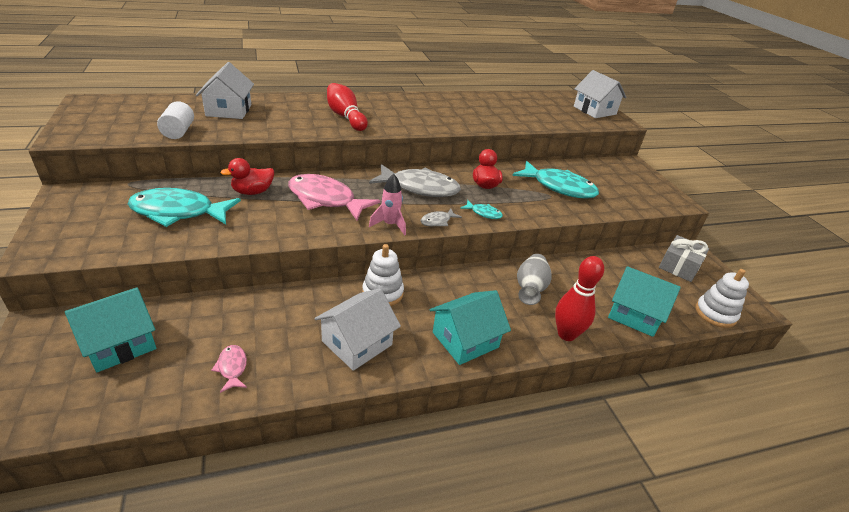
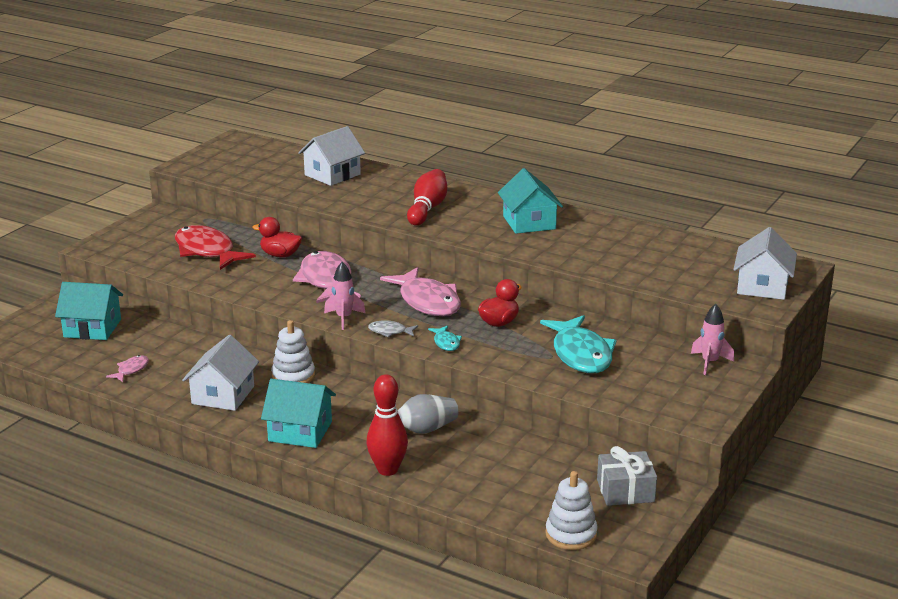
camera: 50 degrees right, 10 degrees down
turquoise fish [127,188,241,227] -> red fish [175,225,256,270]
white cylinder [157,101,194,139] -> none
white house [314,288,401,371] -> white house turned 75 degrees counterclockwise [182,335,259,411]
grey fish [369,164,461,197] -> pink fish [380,267,461,316]
turquoise house [608,266,681,337] -> turquoise house moved to [498,168,563,234]
none -> pink rocket [691,304,734,375]

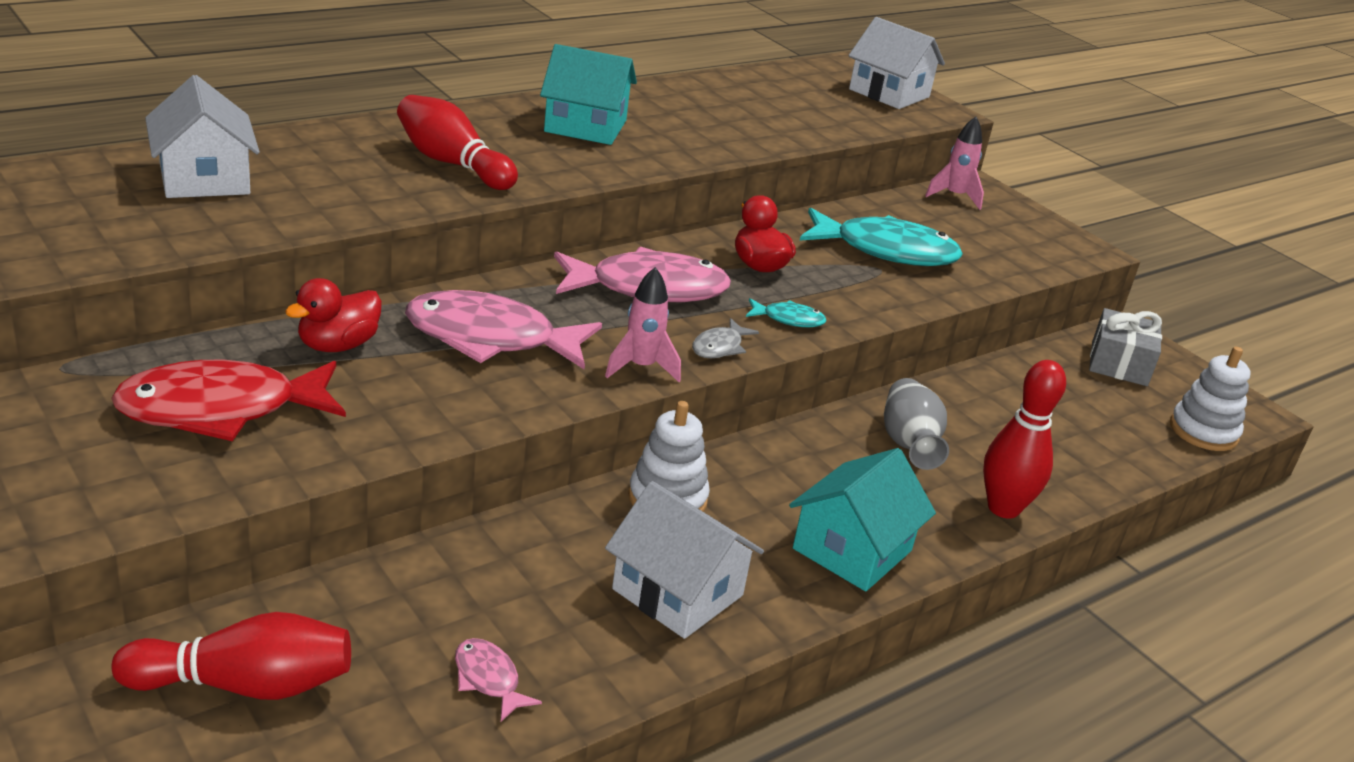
camera: 70 degrees left, 5 degrees up
turquoise house [55,282,123,340] -> red bowling pin [112,612,351,700]

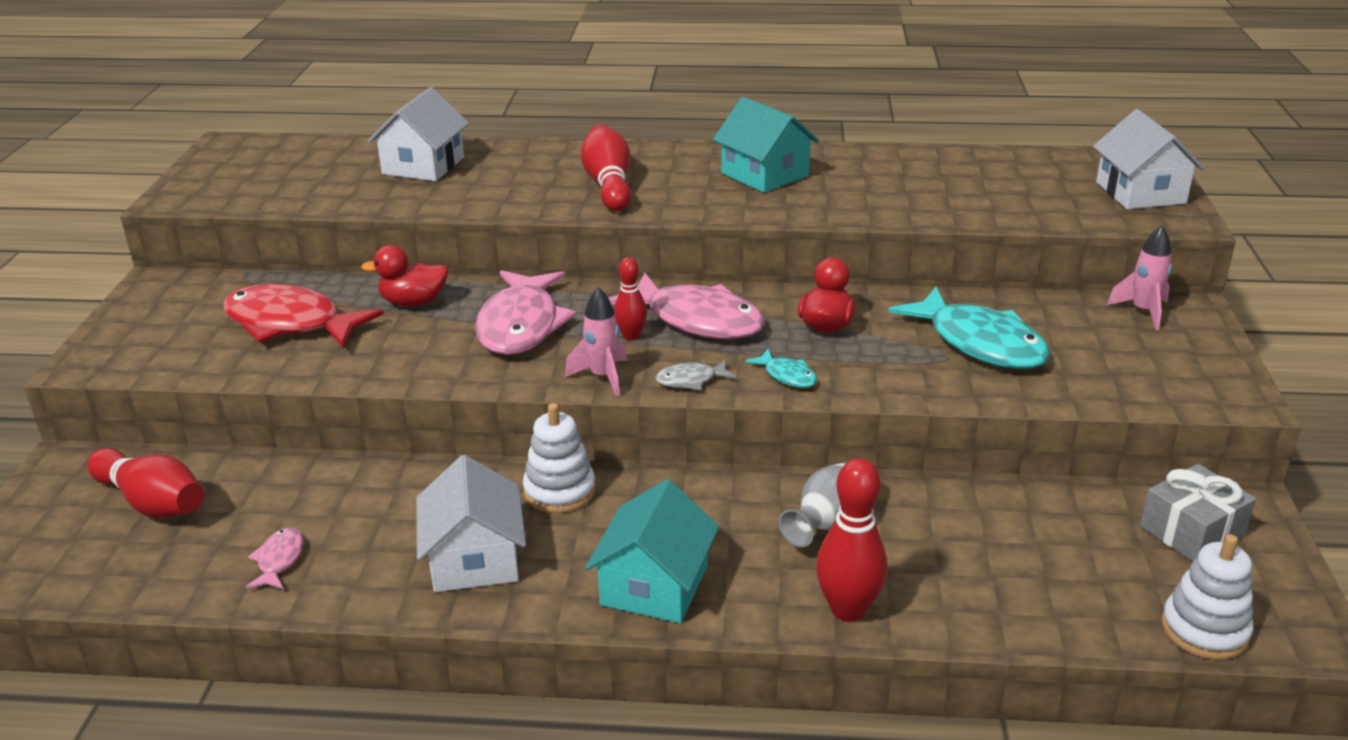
camera: 45 degrees right, 0 degrees up
pink fish [405,290,602,369] -> pink fish turned 135 degrees counterclockwise [475,270,576,355]
turquoise house [789,448,936,591] -> turquoise house turned 60 degrees counterclockwise [585,479,719,623]
none -> red bowling pin [614,257,647,341]

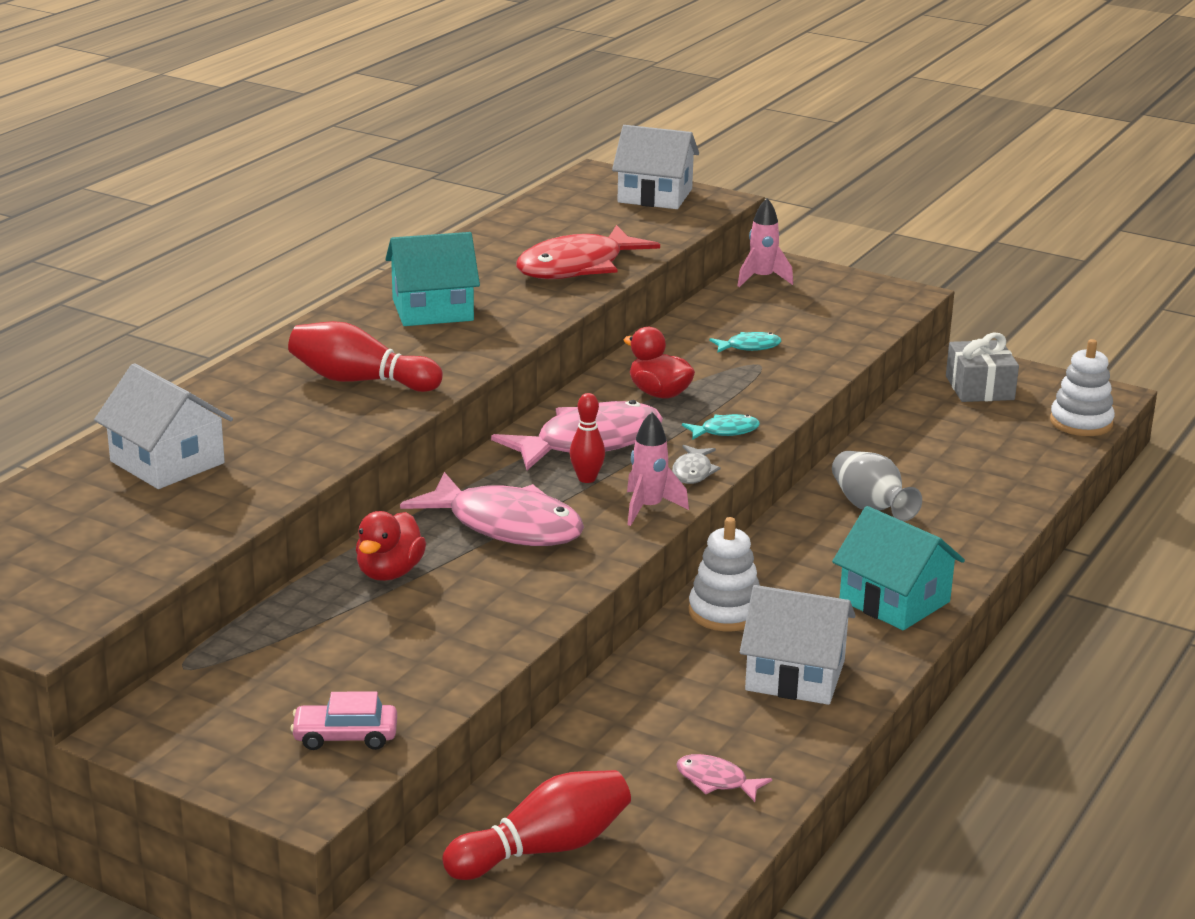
camera: 65 degrees left, 5 degrees down
red fish [223,284,384,348] -> red fish moved to [516,225,660,279]
red bowling pin [816,458,888,622] -> none
turquoise fish [888,287,1050,369] -> turquoise fish [709,332,781,353], size x0.45
none -> pink car [290,691,397,750]

